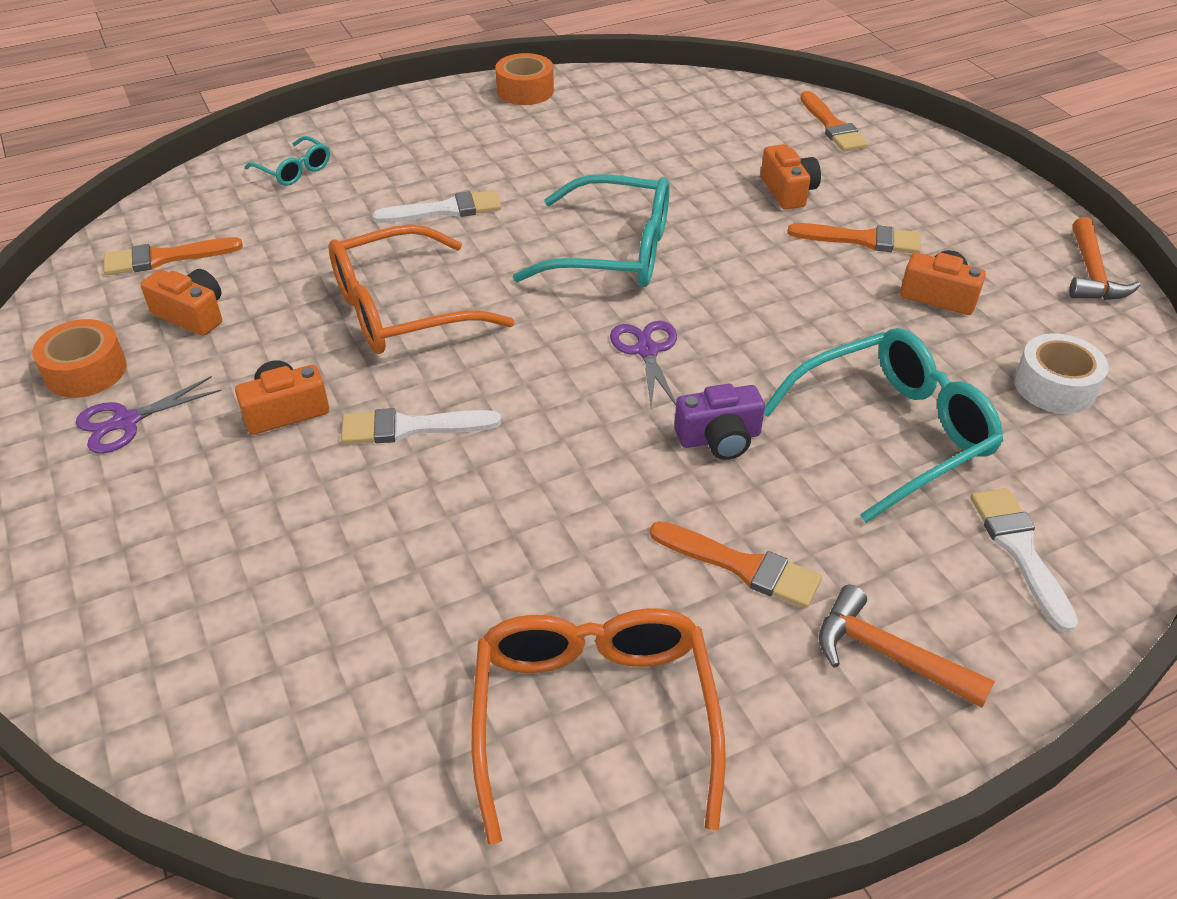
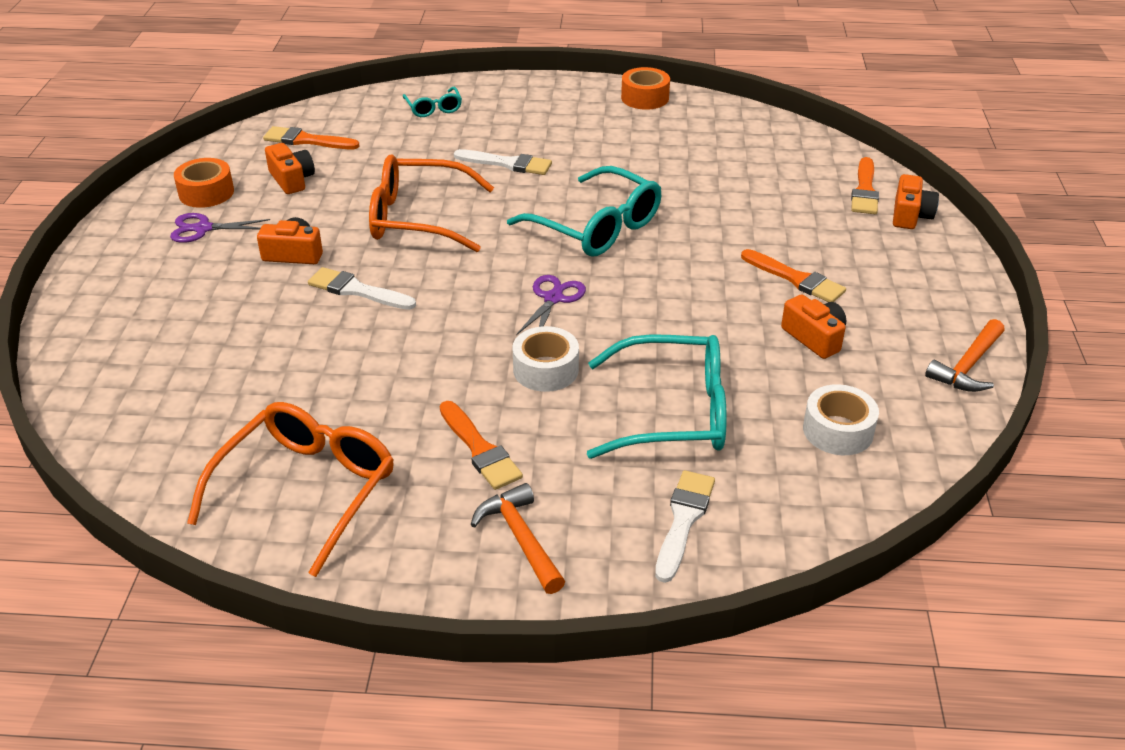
camera: 30 degrees right, 5 degrees down
purple camera [674,384,765,460] -> white tape [513,326,579,392]
orange camera [761,144,821,210] -> orange camera moved to [893,174,939,229]

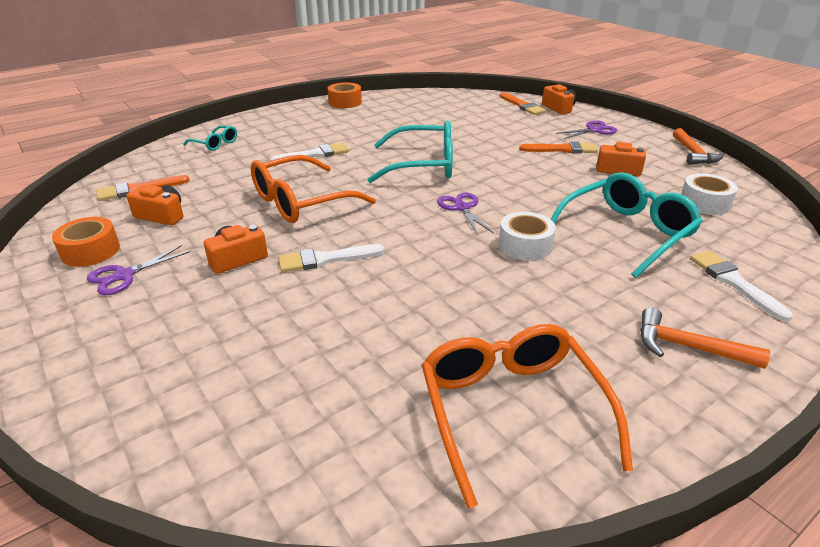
camera: 40 degrees left, 5 degrees down
orange brush [440,401,523,490] -> none
none -> purple scissors [556,120,617,139]

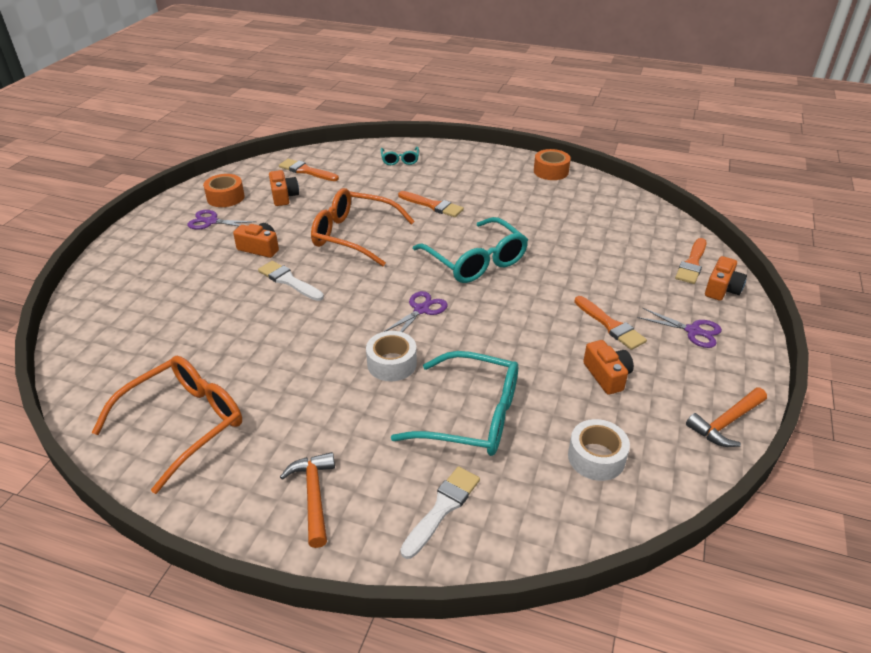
camera: 55 degrees right, 5 degrees up
white brush [270,143,349,160] -> orange brush [398,191,464,217]

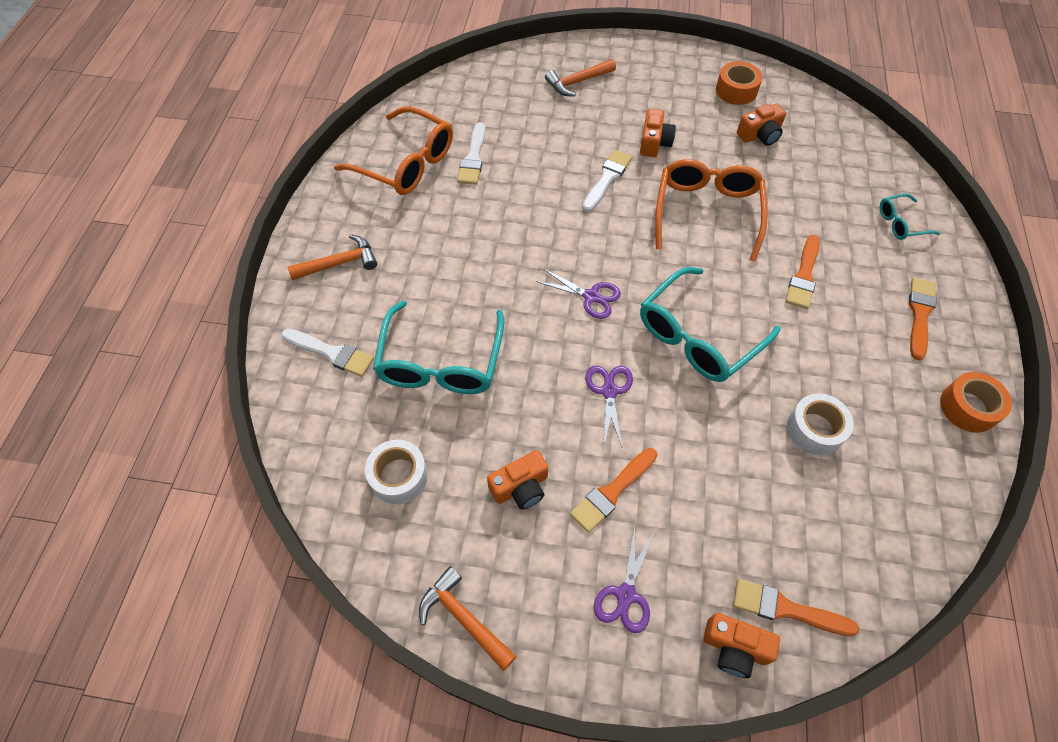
camera: 80 degrees right, 20 degrees up
purple scissors [187,210,256,230] -> purple scissors moved to [585,366,633,448]
orange brush [279,159,339,181] -> orange brush moved to [909,278,937,360]
white tape [366,331,417,381] -> white tape moved to [787,393,854,455]
none -> white brush [457,122,485,185]
none -> orange hammer [545,59,616,96]

